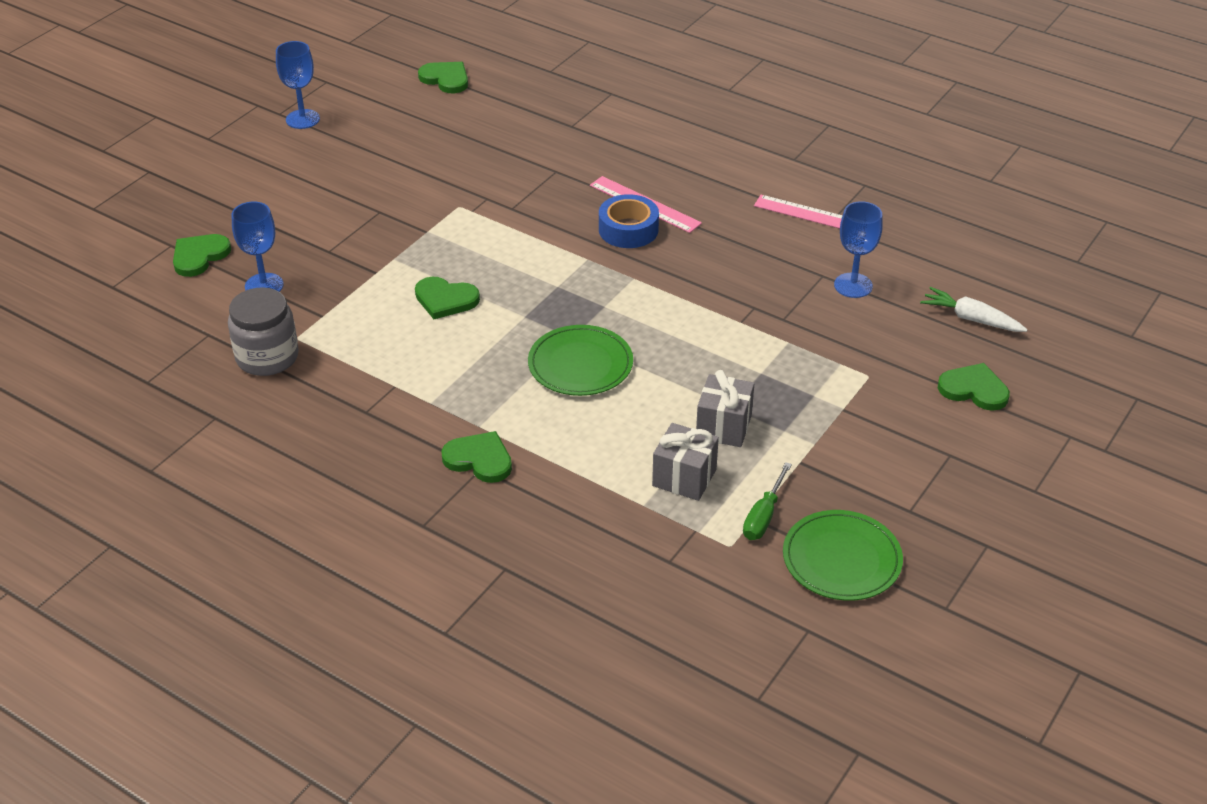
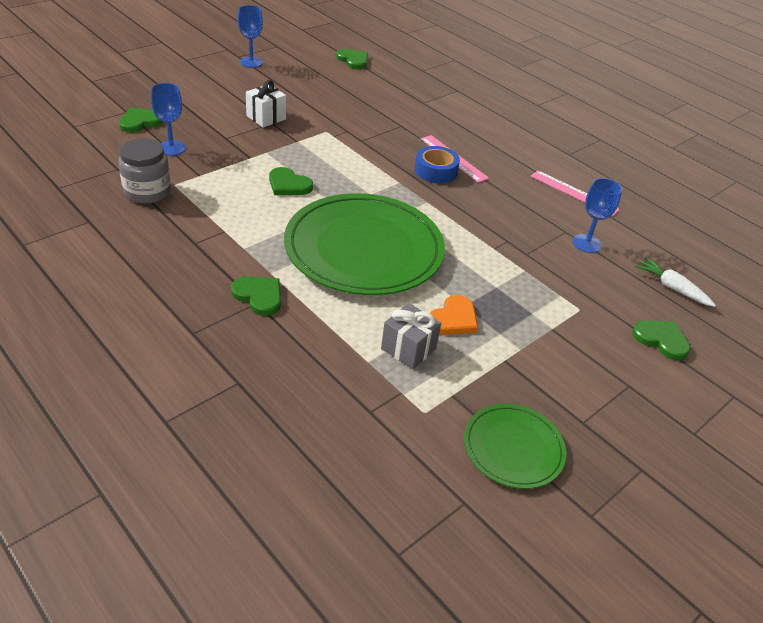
camera: 10 degrees right, 0 degrees up
green plate [528,325,633,396] -> green plate [284,193,445,295], size x1.99
grey gift [696,370,754,447] -> orange heart [430,295,478,335]
green screwdriver [743,462,792,540] -> none
none -> white gift [246,80,286,127]

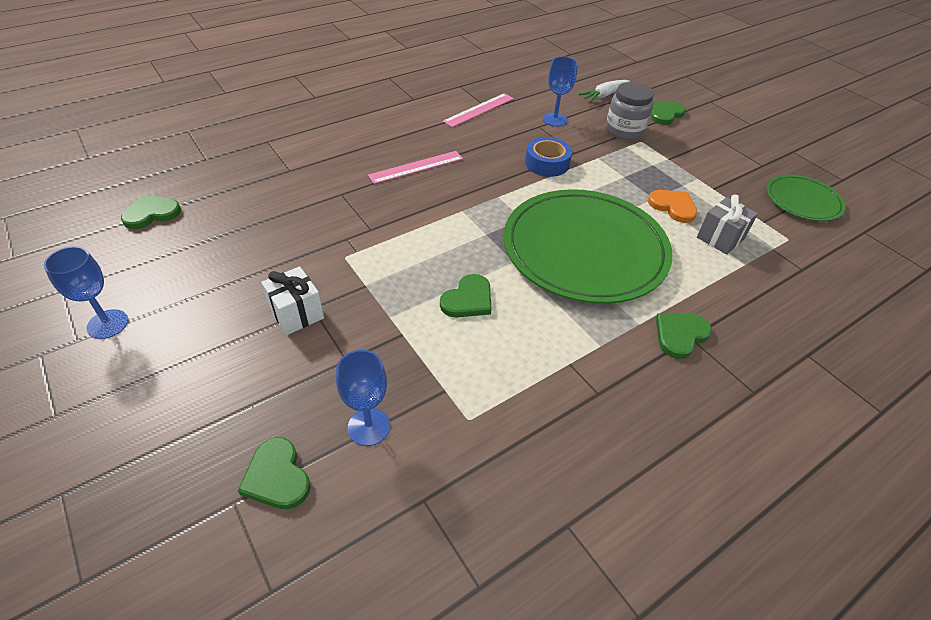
camera: 80 degrees left, 5 degrees up
grey jar [118,138,171,204] -> grey jar moved to [606,82,654,140]
blue tape [415,146,460,183] -> blue tape moved to [525,137,572,177]

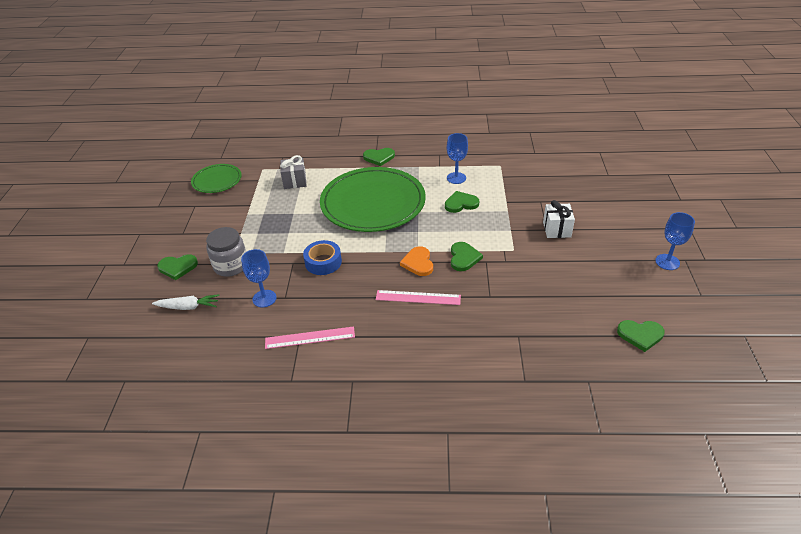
camera: 140 degrees left, 5 degrees down
green heart [238,437,311,509] -> green heart moved to [451,242,483,271]
blue goblet [336,350,390,446] -> blue goblet moved to [447,133,468,184]
orange heart [648,190,697,223] -> orange heart moved to [400,246,433,276]

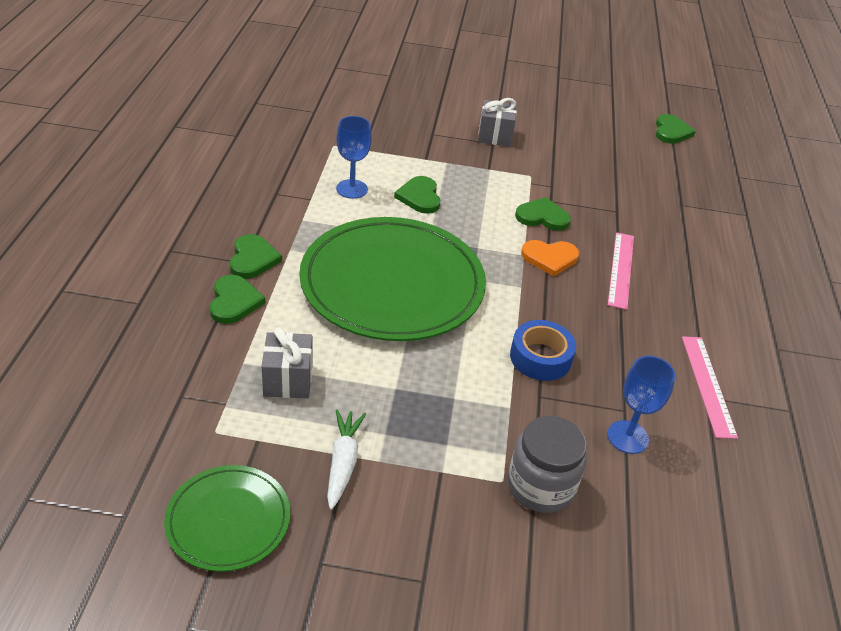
camera: 90 degrees left, 0 degrees up
white carrot [152,294,219,310] -> white carrot moved to [327,409,366,510]
green heart [157,254,198,280] -> green heart moved to [210,275,265,324]
white gift [543,200,575,238] -> grey gift [478,98,517,147]
blue goblet [655,212,695,270] -> none

